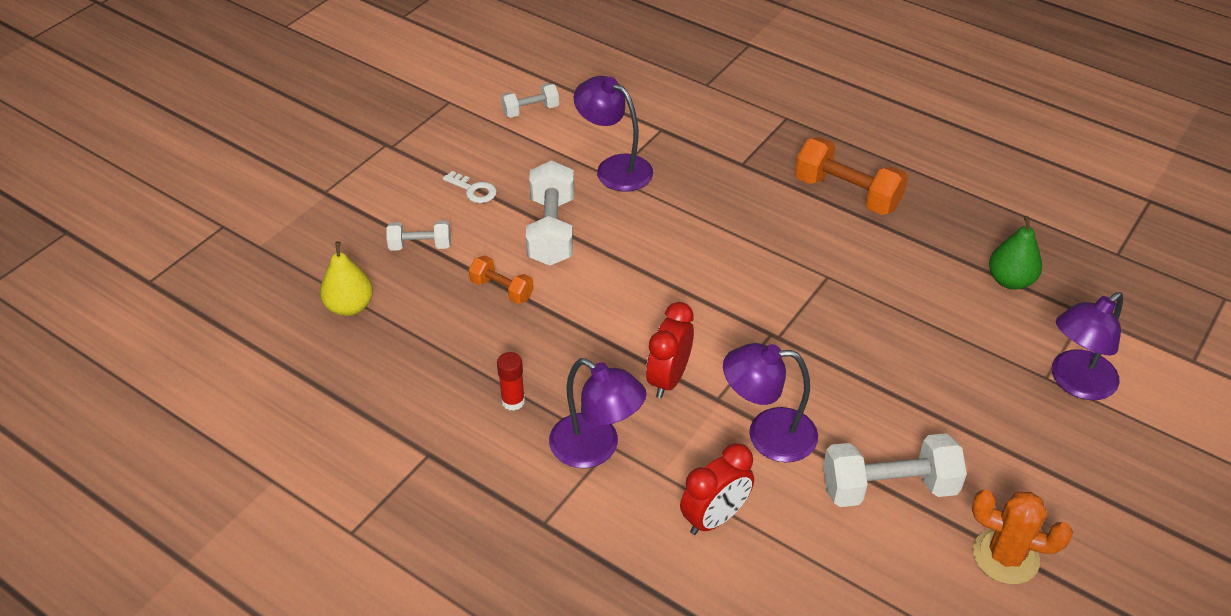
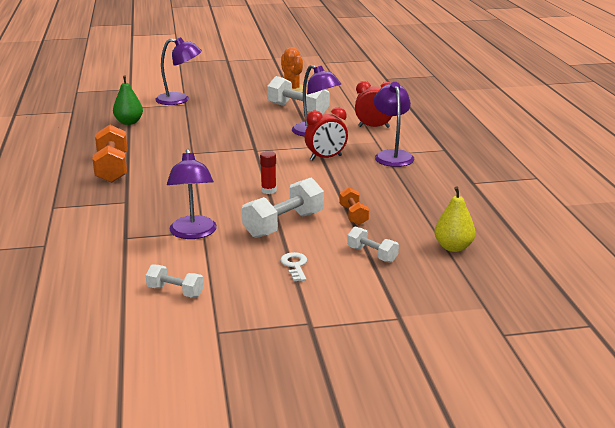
camera: 135 degrees left, 20 degrees down
red glue stick [497,352,525,411] -> red glue stick moved to [260,151,276,194]

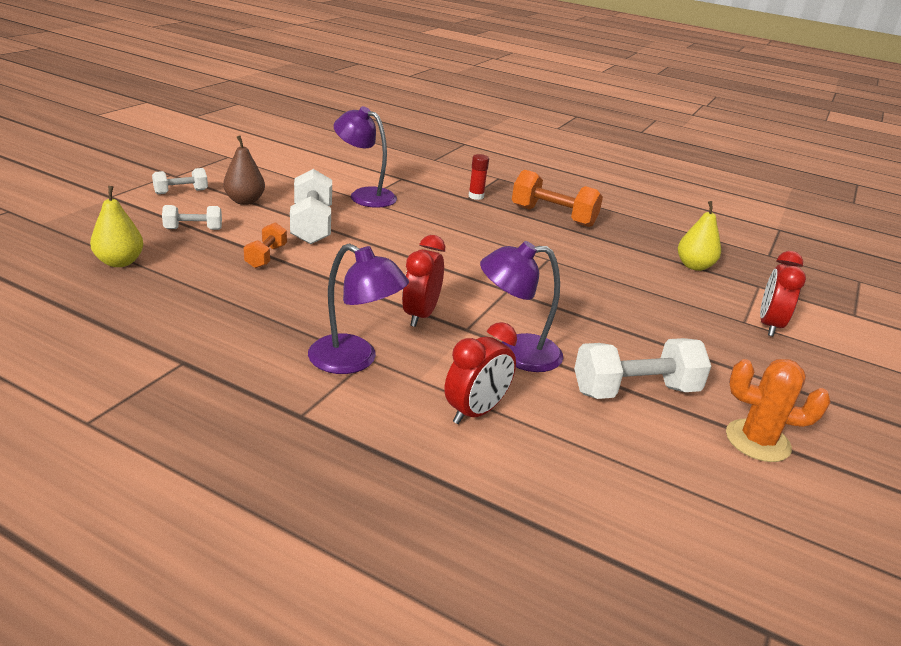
camera: 125 degrees right, 5 degrees up
green pear [113,75,143,125] -> yellow pear [678,201,721,271]
white dumbbell [146,264,204,297] -> white dumbbell moved to [152,168,208,194]
purple lamp [155,37,202,105] -> red clock [760,251,806,336]
red glue stick [260,151,276,194] -> red glue stick moved to [469,154,489,200]
white key [280,252,307,281] -> brown pear [223,135,265,205]
orange dumbbell [339,187,369,225] -> orange dumbbell turned 75 degrees clockwise [243,222,287,268]

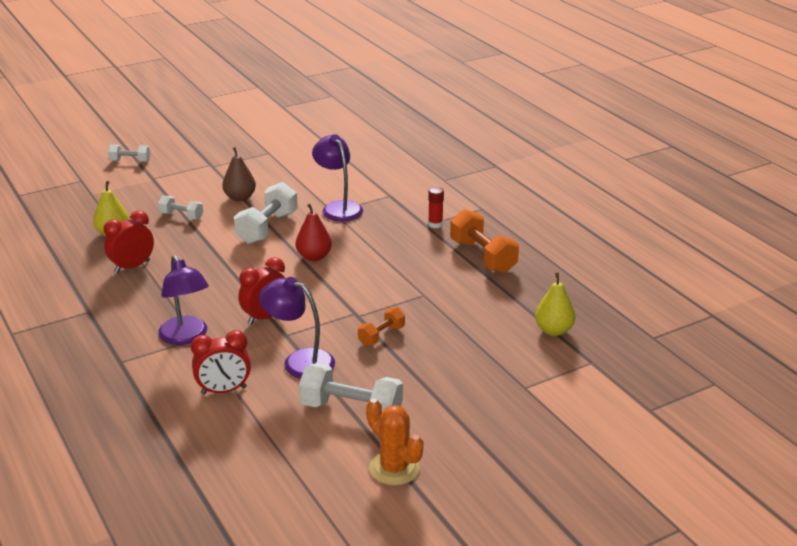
camera: 35 degrees right, 0 degrees up
white dumbbell [152,168,208,194] -> white dumbbell moved to [108,144,150,162]
orange dumbbell [243,222,287,268] -> orange dumbbell moved to [358,307,405,346]
red clock [760,251,806,336] -> red clock moved to [104,210,154,273]
none -> red pear [296,204,332,261]

